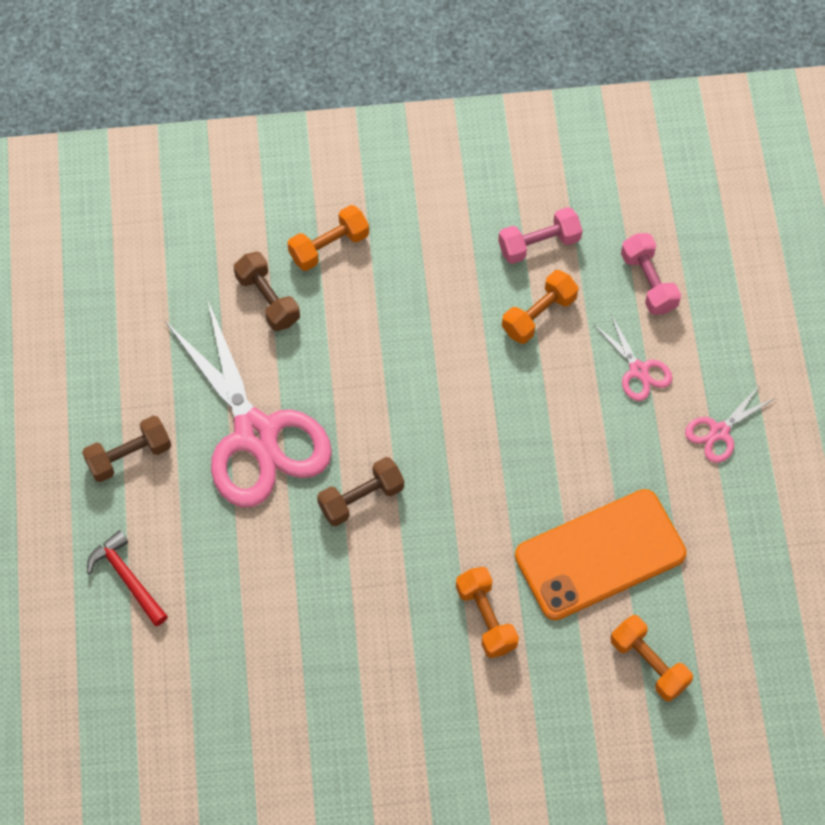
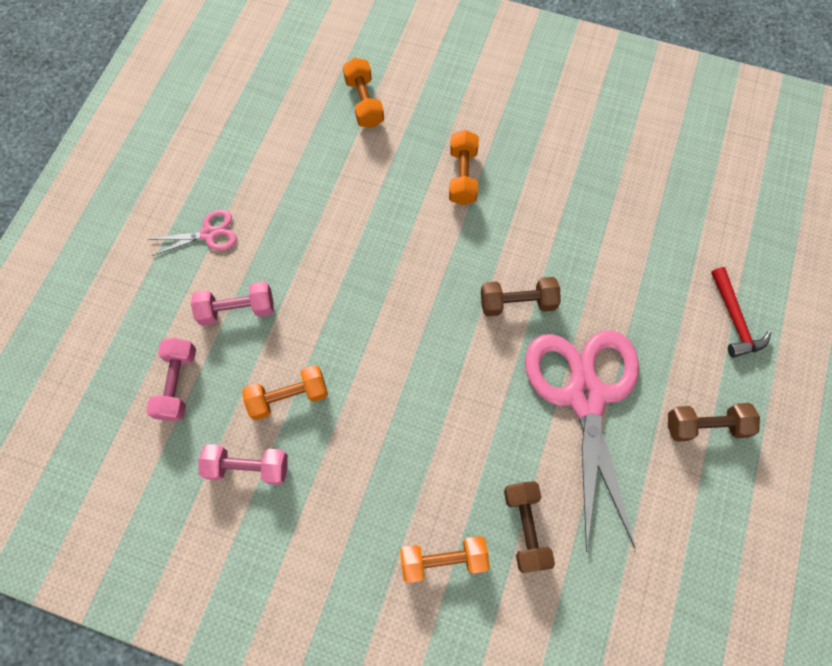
camera: 155 degrees left, 5 degrees up
orange phone [515,489,687,620] -> none
pink scissors [594,315,672,401] -> pink dumbbell [191,282,274,326]

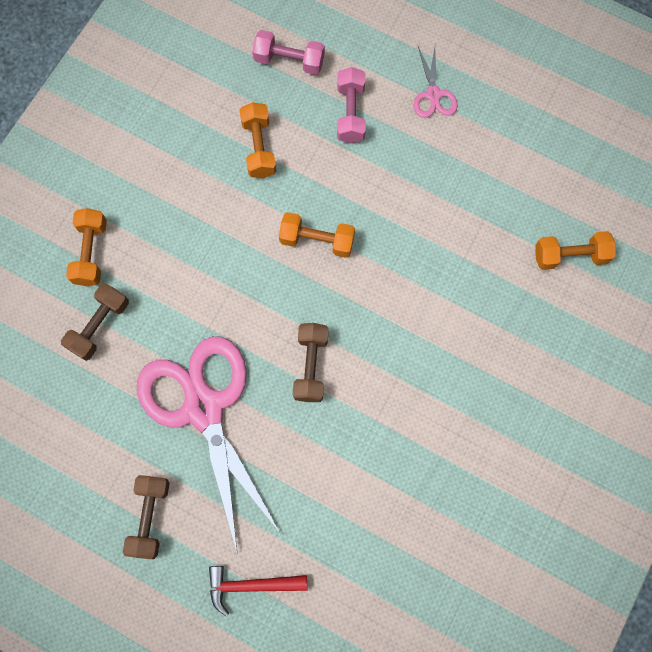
camera: 100 degrees right, 5 degrees up
pink dumbbell [199,444,288,485] -> none
orange dumbbell [449,130,479,205] -> orange dumbbell moved to [279,212,355,258]
brown dumbbell [504,481,555,573] -> brown dumbbell turned 60 degrees counterclockwise [61,283,129,361]
pink scissors [525,330,639,552] -> pink scissors turned 120 degrees counterclockwise [137,336,281,551]

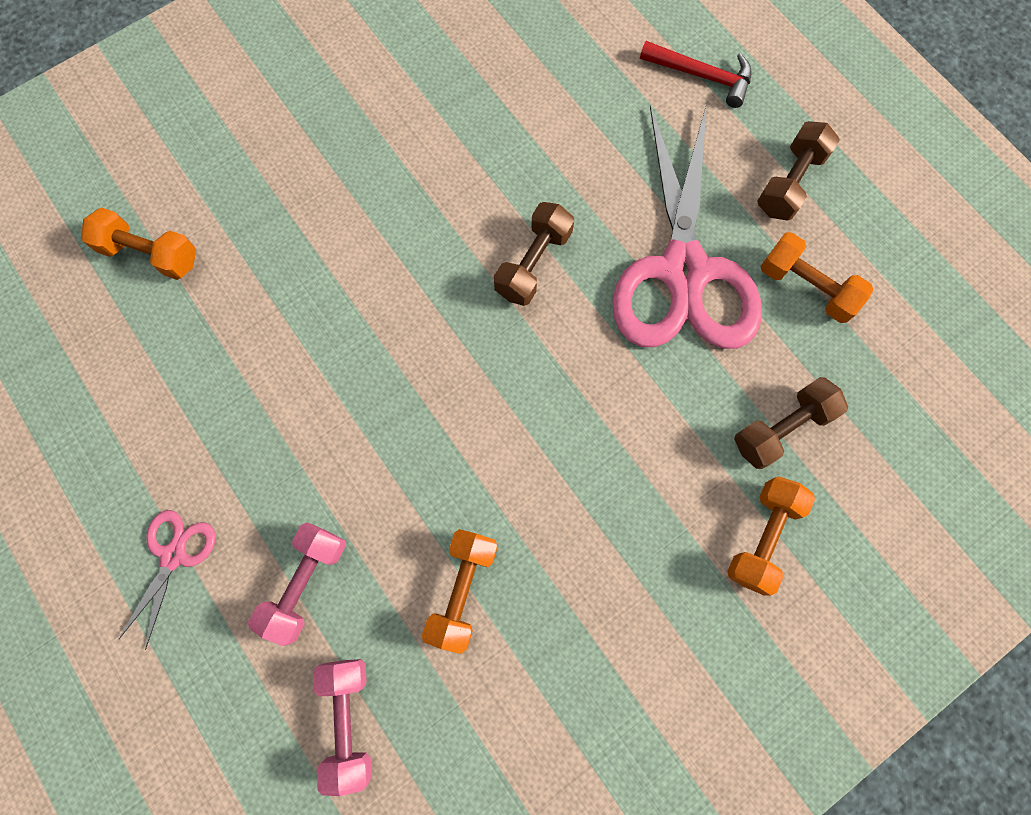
camera: 155 degrees left, 0 degrees up
pink dumbbell [252,30,325,75] -> pink dumbbell turned 45 degrees clockwise [313,659,372,796]
orange dumbbell [279,212,355,258] -> orange dumbbell moved to [760,232,873,323]

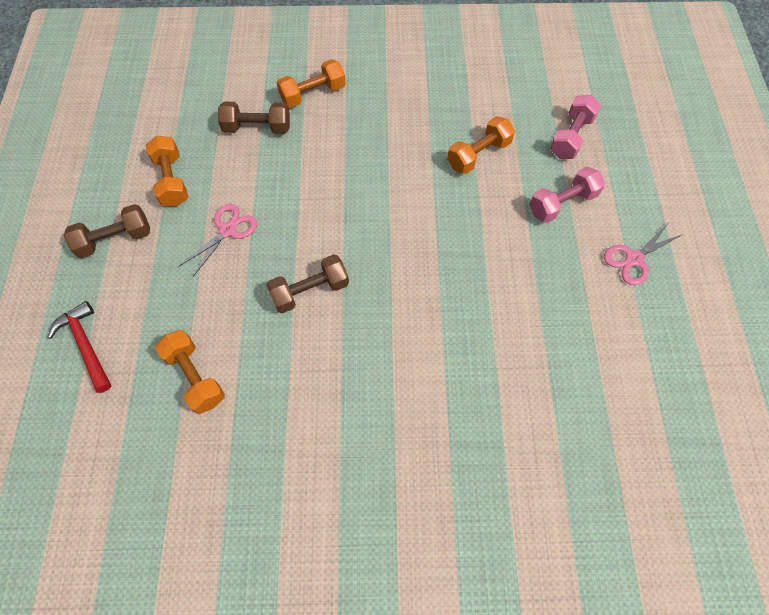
camera: 145 degrees left, 10 degrees down
orange dumbbell [81,208,196,280] -> orange dumbbell moved to [155,330,225,414]
pink scissors [612,104,762,349] -> pink scissors [179,204,257,277], size x0.43

